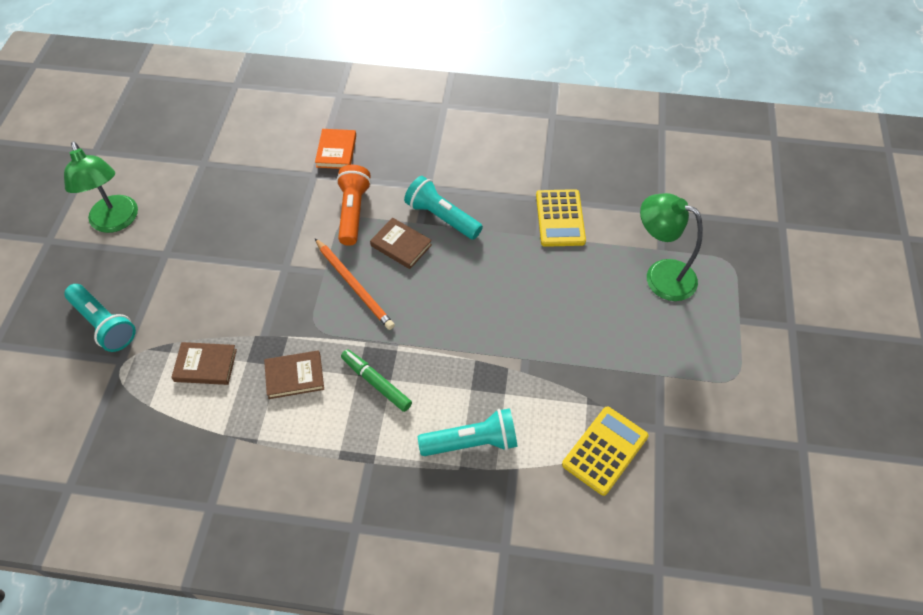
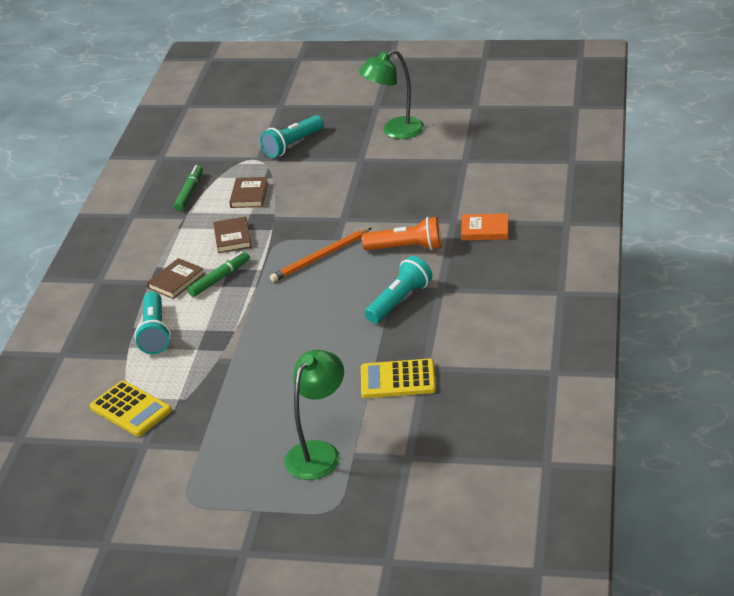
camera: 95 degrees right, 20 degrees down
brown book [370,218,432,269] -> brown book moved to [147,258,205,299]
none -> green marker [174,165,203,211]

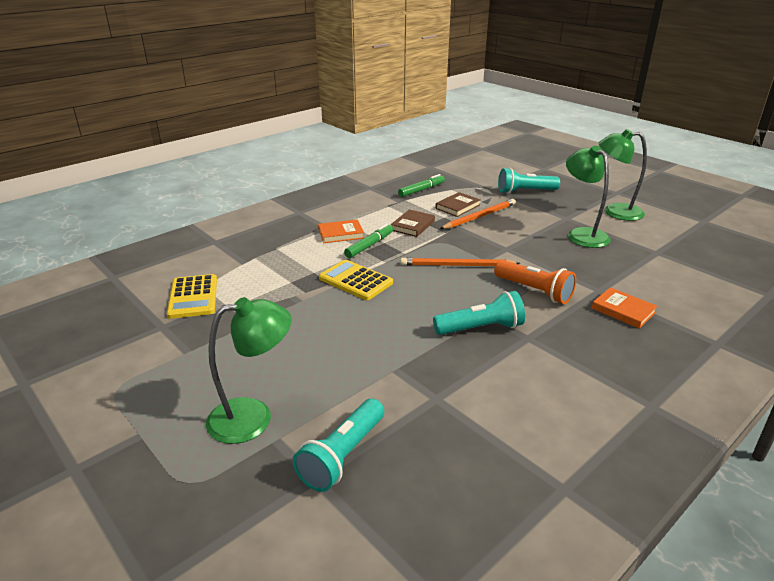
camera: 35 degrees right, 5 degrees down
turquoise flashlight [134,291,171,354] -> turquoise flashlight moved to [293,398,384,492]
brown book [147,258,205,299] -> orange book [318,219,364,243]
green marker [187,251,250,297] -> green marker turned 45 degrees counterclockwise [344,224,393,258]
yellow calculator [361,359,436,398] -> yellow calculator moved to [319,260,393,300]
none -> orange pencil [440,199,516,229]
none -> green lamp [566,146,611,248]

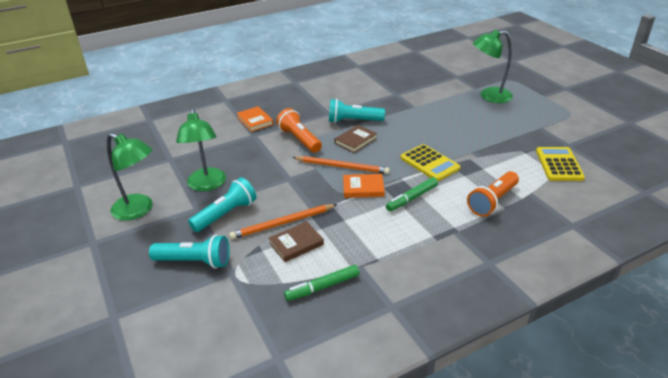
camera: 165 degrees left, 5 degrees up
turquoise flashlight [293,398,384,492] -> turquoise flashlight moved to [188,177,257,232]
orange book [318,219,364,243] -> orange book moved to [343,174,385,198]
brown book [391,209,435,237] -> brown book moved to [335,125,377,153]
none -> orange flashlight [467,171,519,217]

